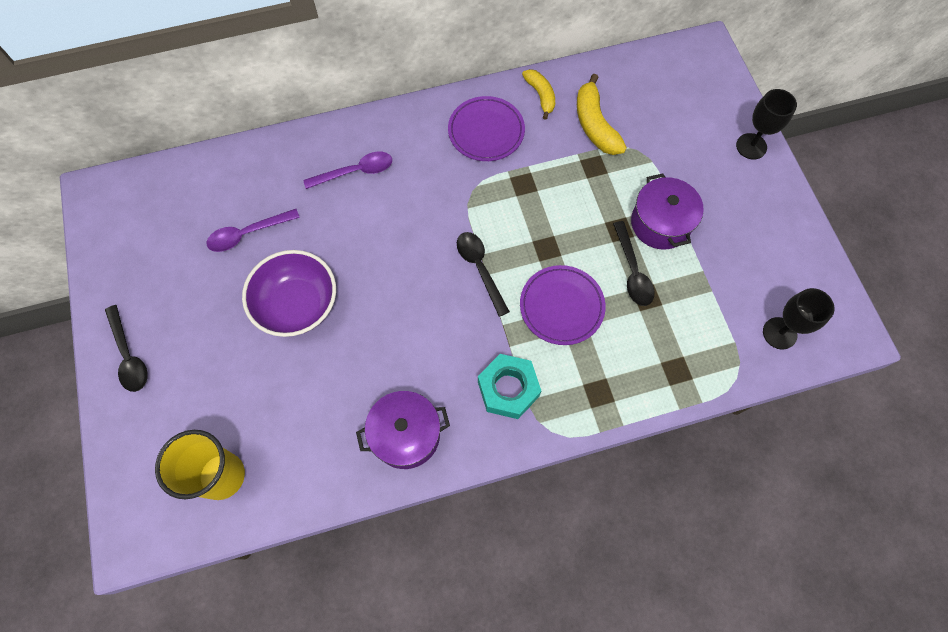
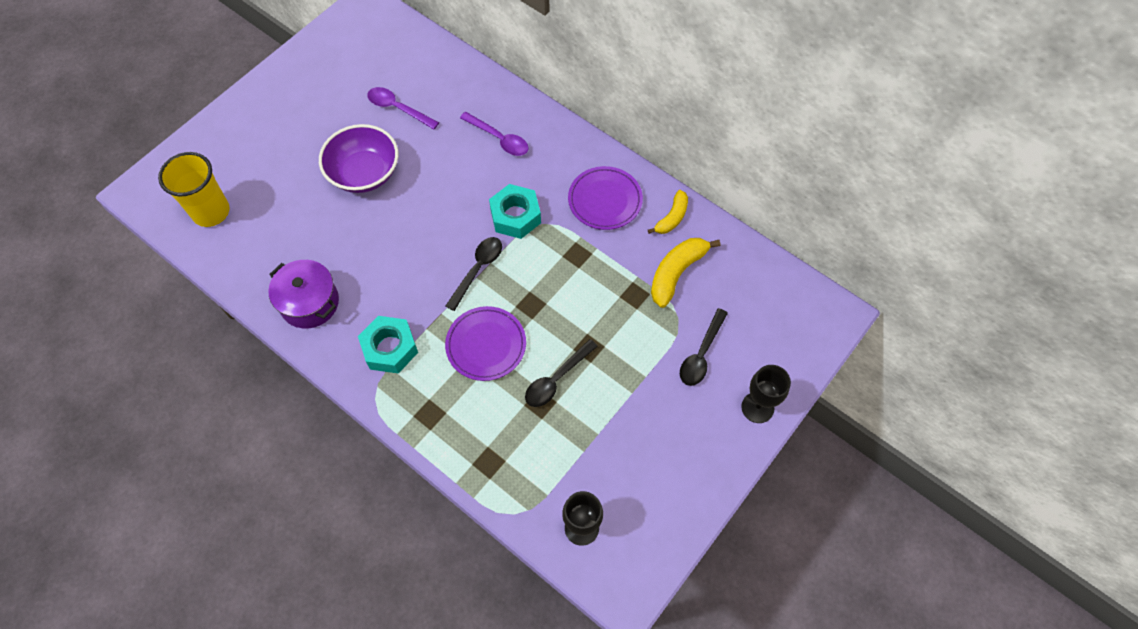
camera: 55 degrees right, 5 degrees down
black spoon [105,305,148,392] -> black spoon moved to [680,308,728,386]
purple pot [631,173,704,250] -> none
none -> turquoise nut [489,184,541,239]

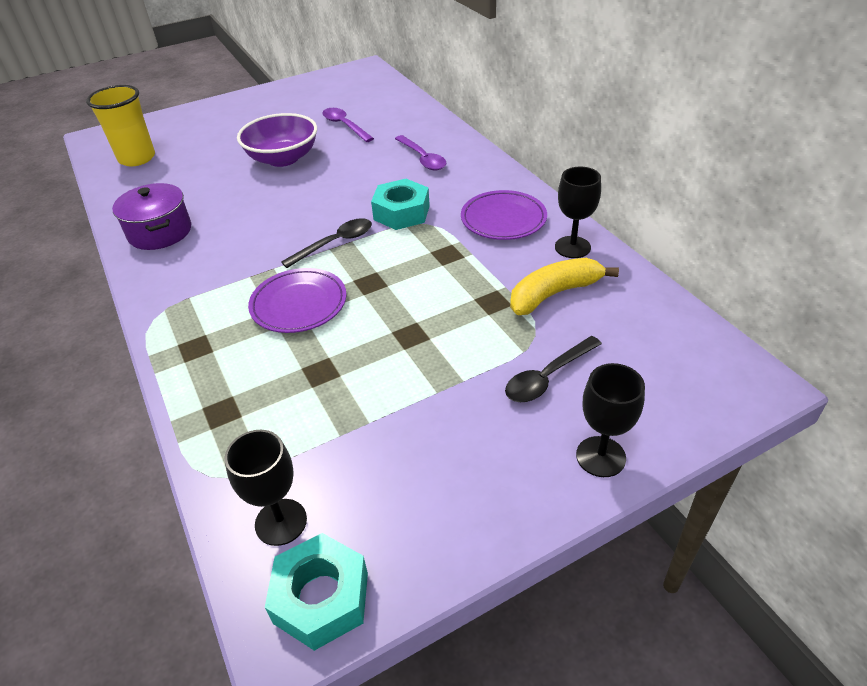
camera: 25 degrees right, 20 degrees down
turquoise nut [358,316,418,374] -> turquoise nut moved to [265,533,368,651]
black spoon [525,339,598,407] -> none
yellow banana [648,190,688,234] -> black goblet [555,167,601,258]

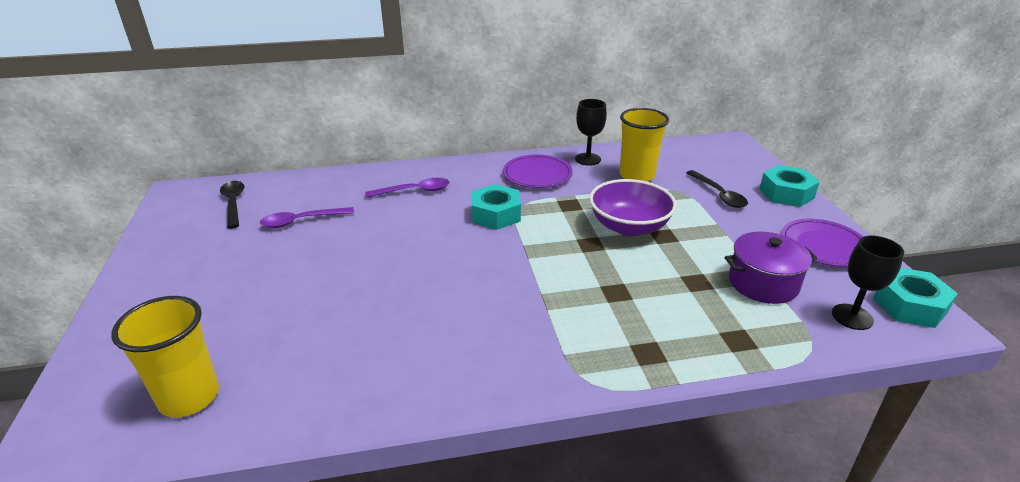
camera: 75 degrees left, 10 degrees down
purple pot [112,183,191,250] -> purple pot moved to [725,231,817,304]
purple bowl [237,113,317,167] -> purple bowl moved to [589,179,677,236]
purple plate [248,268,346,333] -> purple plate moved to [781,219,863,267]
black spoon [281,218,372,268] -> black spoon moved to [220,181,244,229]
yellow banana [510,258,619,315] -> yellow cup [619,108,669,182]
black goblet [576,363,645,477] -> turquoise nut [759,165,820,207]

